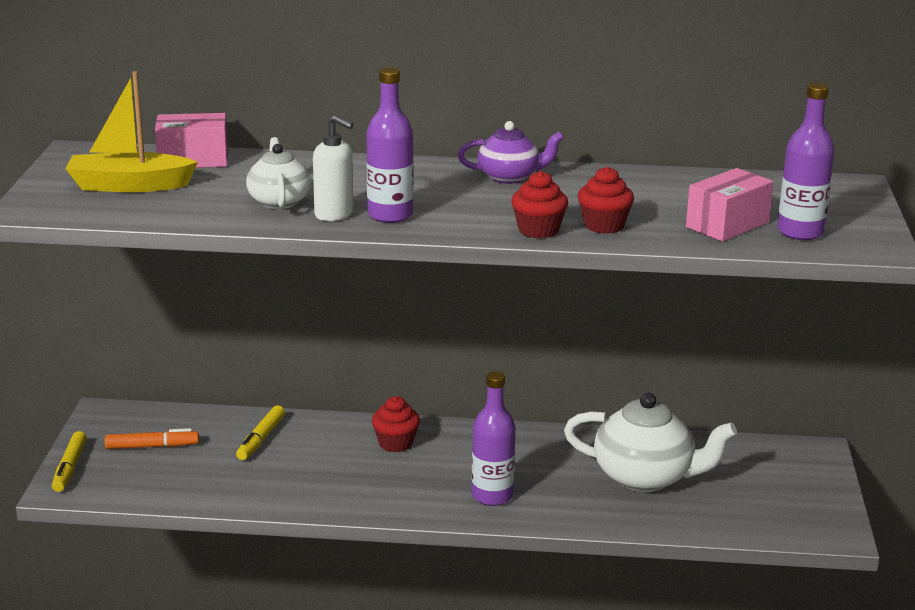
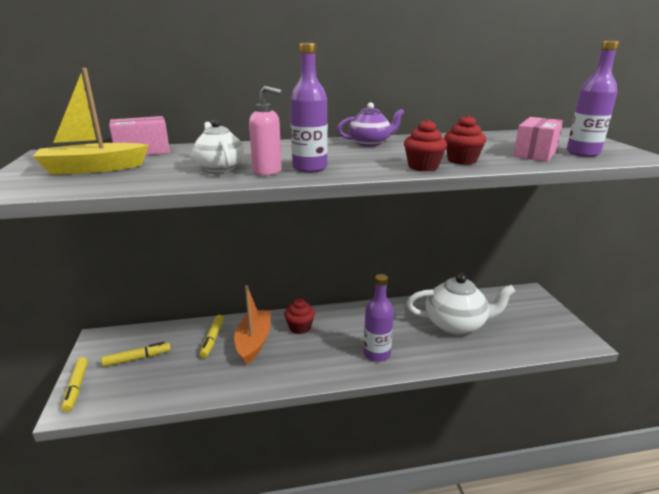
camera: 15 degrees left, 0 degrees up
orange marker [104,428,199,449] -> yellow marker [101,342,171,367]
white soap dispenser [313,115,354,221] -> pink soap dispenser [249,86,282,176]
none -> orange boat [234,286,271,365]

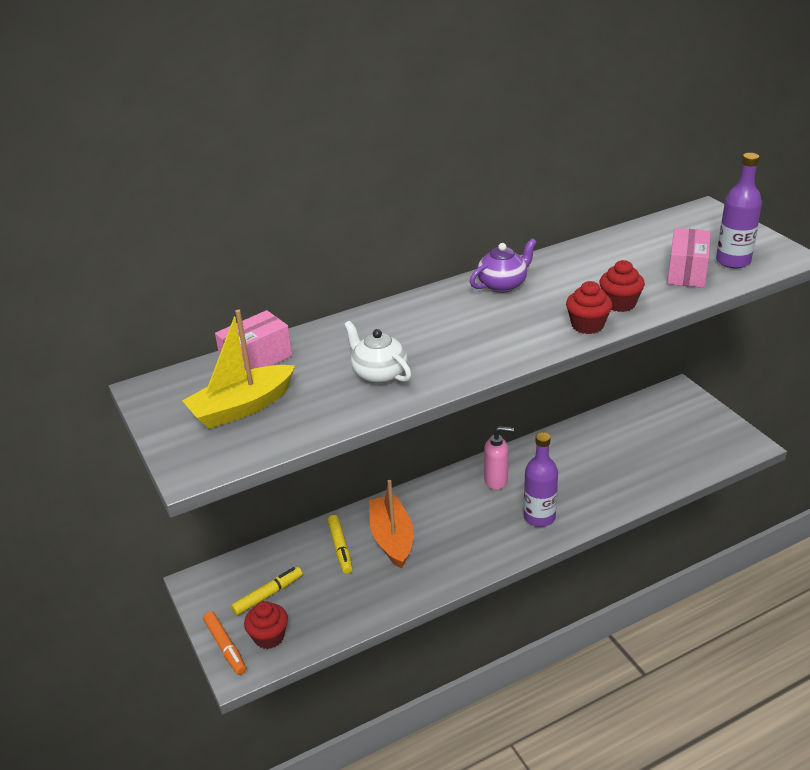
camera: 15 degrees left, 10 degrees up
yellow marker [62,357,88,412] -> orange marker [203,611,246,675]
pink soap dispenser [249,86,282,176] -> pink soap dispenser moved to [484,426,514,490]
red cupcake [284,298,315,334] -> red cupcake moved to [244,601,288,649]
purple bottle [290,43,328,173] -> none
white teapot [407,274,516,335] -> none

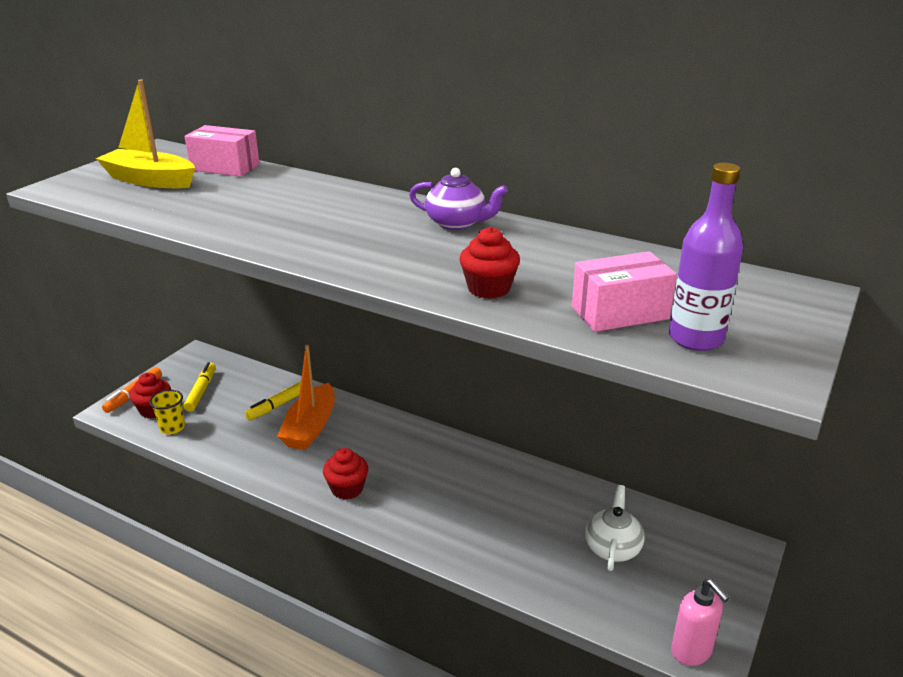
camera: 55 degrees right, 5 degrees down
yellow marker [231,567,303,615] -> yellow marker turned 105 degrees counterclockwise [183,362,216,412]
white teapot [344,321,411,384] -> white teapot moved to [585,485,645,571]
orange boat [369,480,414,569] -> orange boat turned 150 degrees clockwise [277,345,334,450]
pink soap dispenser [484,426,514,490] -> pink soap dispenser moved to [671,579,730,666]
purple bottle [524,432,558,527] -> none
red cupcake [566,281,612,334] -> red cupcake moved to [323,448,368,500]
none -> yellow cup [149,390,185,434]

